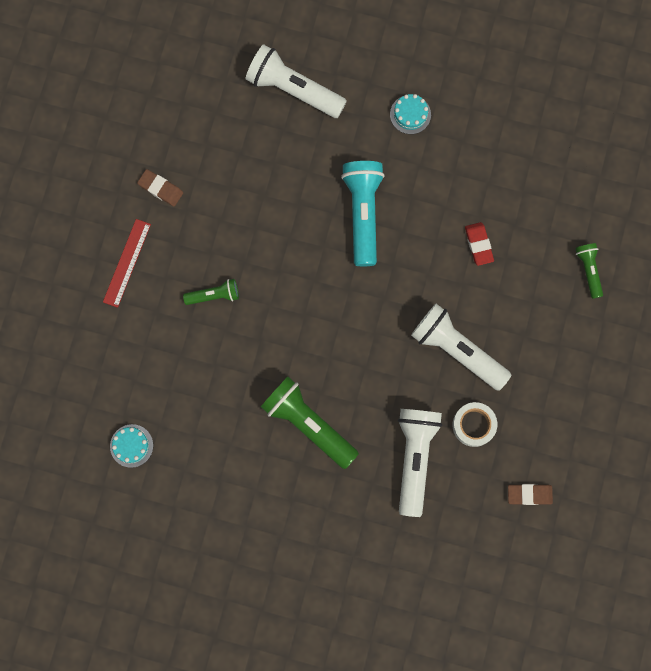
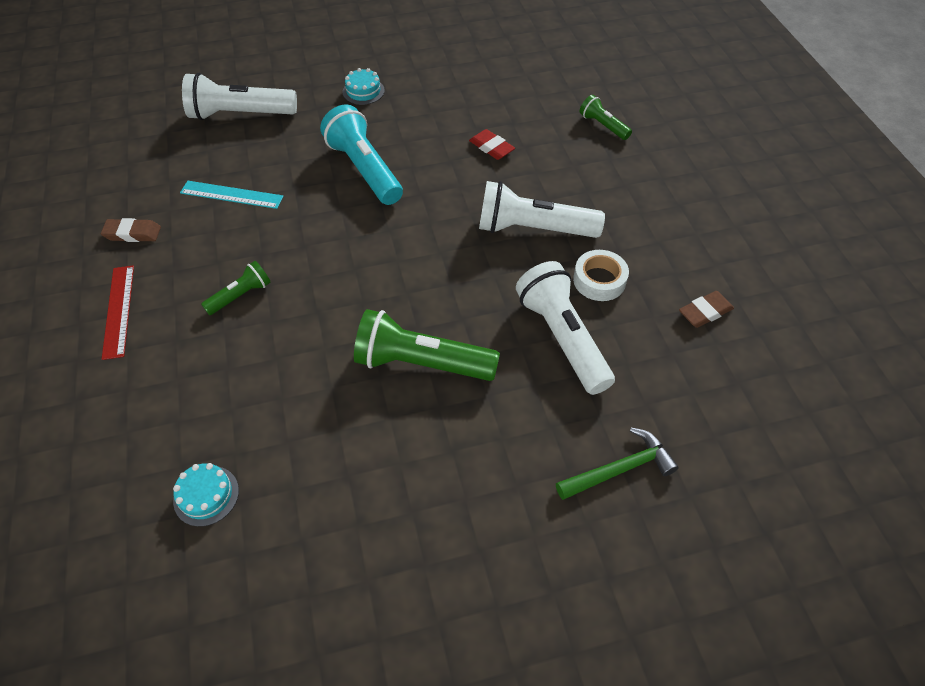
camera: 30 degrees left, 25 degrees down
none -> turquoise ruler [180,181,284,209]
none -> green hammer [556,428,679,500]

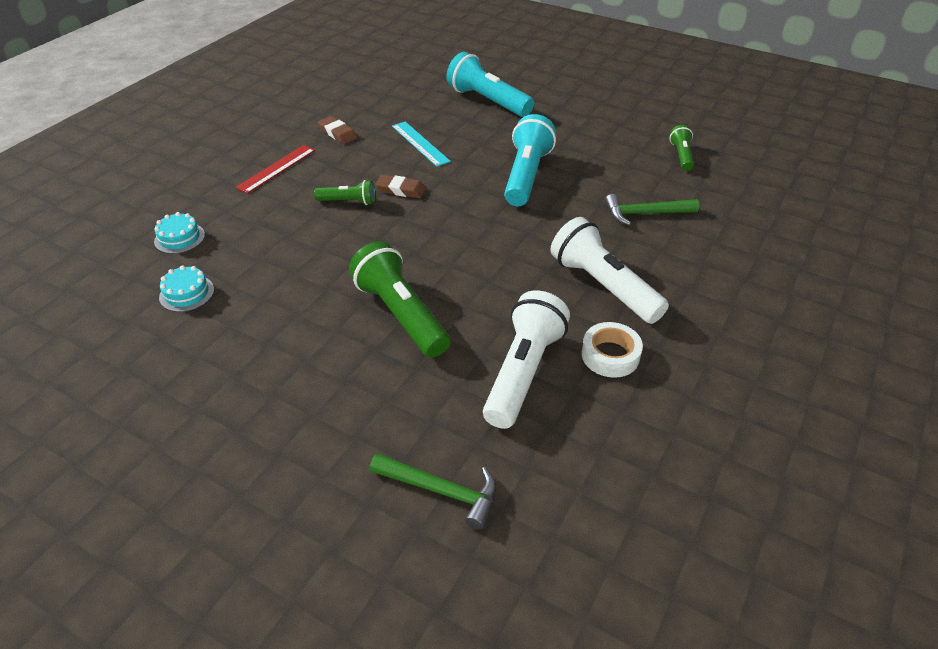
camera: 45 degrees right, 10 degrees down
white flashlight [182,73,297,120] -> turquoise flashlight [447,52,534,117]
turquoise cake [342,68,385,105] -> turquoise cake moved to [154,212,205,254]
red eraser [469,129,515,160] -> green hammer [605,194,699,226]
green flashlight [580,95,632,140] -> green flashlight moved to [670,125,694,171]
brown eraser [679,291,734,328] -> brown eraser moved to [375,175,426,198]

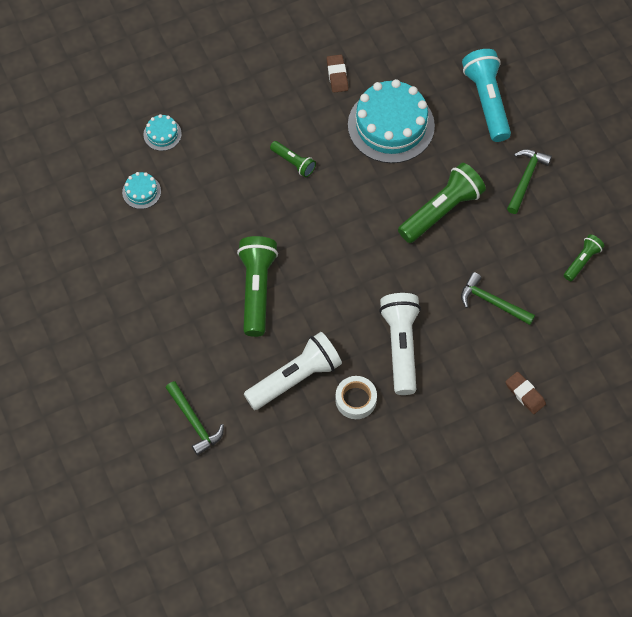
camera: 35 degrees right, 20 degrees up
red ruler [235,145,315,194] -> none
brown eraser [375,175,426,198] -> brown eraser moved to [505,372,546,414]
turquoise ruler [392,122,451,167] -> turquoise cake [348,79,435,163]
turquoise flashlight [504,114,556,206] -> green flashlight [398,163,486,243]
none -> green hammer [507,150,552,214]

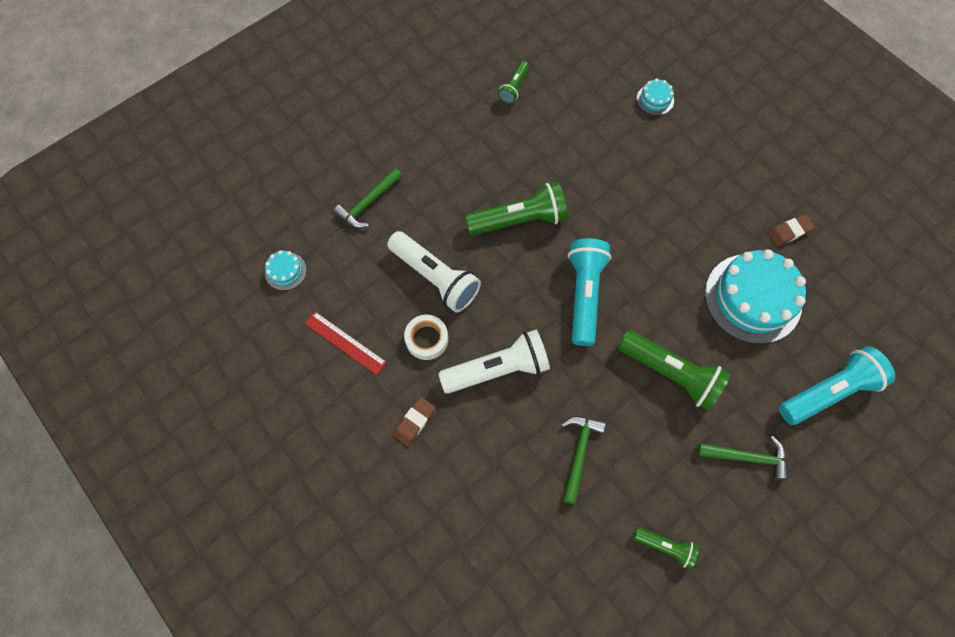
camera: 75 degrees right, 5 degrees up
turquoise cake [122,172,161,209] -> turquoise cake moved to [265,250,307,290]
green flashlight [270,141,316,177] -> green flashlight moved to [498,61,529,104]
brown eraser [505,372,546,414] -> brown eraser moved to [393,397,435,446]
none -> red ruler [305,312,387,375]
none -> turquoise flashlight [568,238,611,346]

